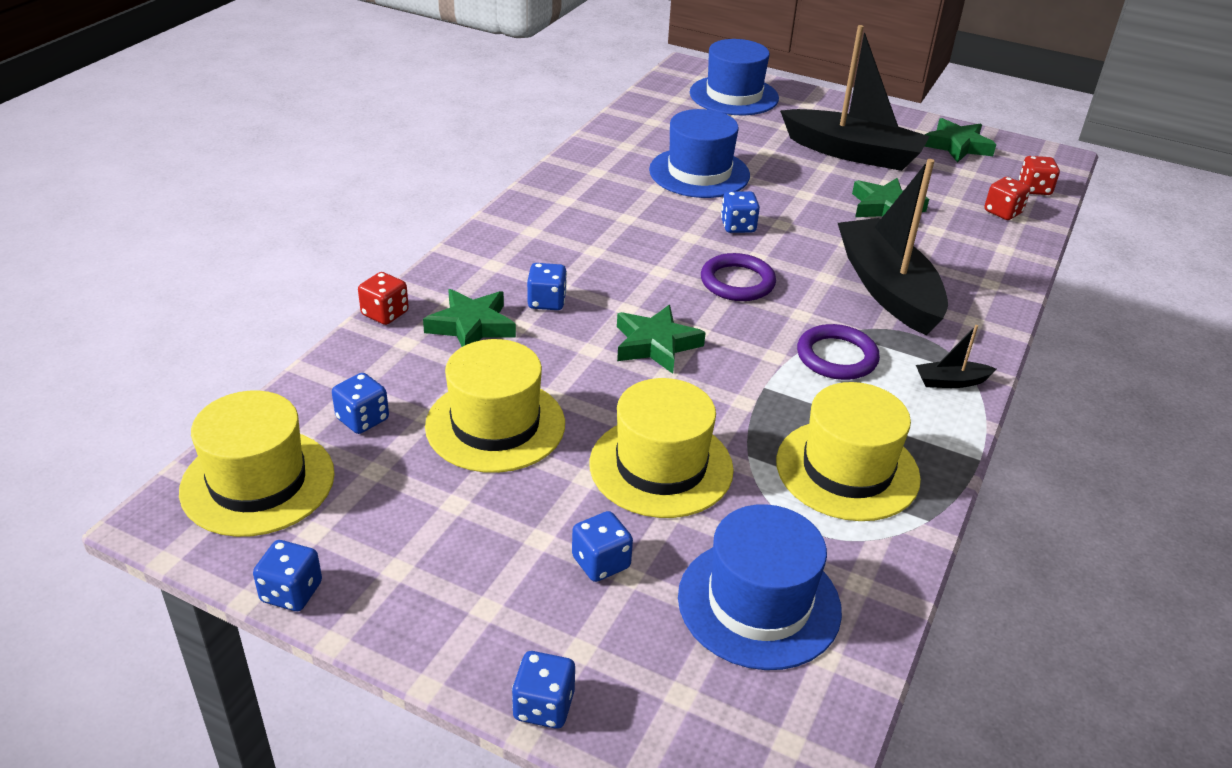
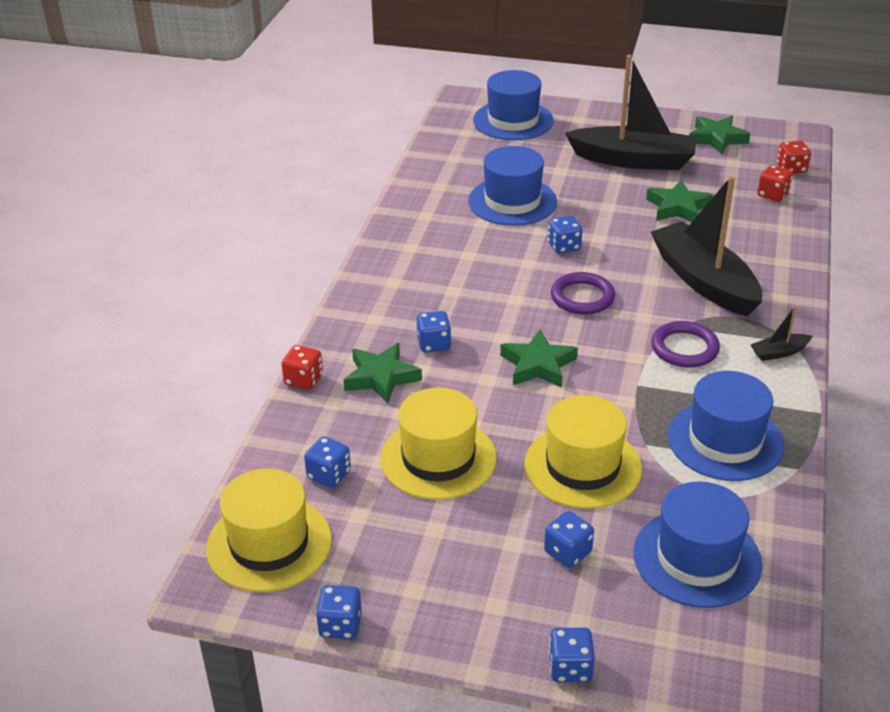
camera: 10 degrees left, 0 degrees up
yellow hat [776,382,921,521] -> blue hat [668,371,784,481]

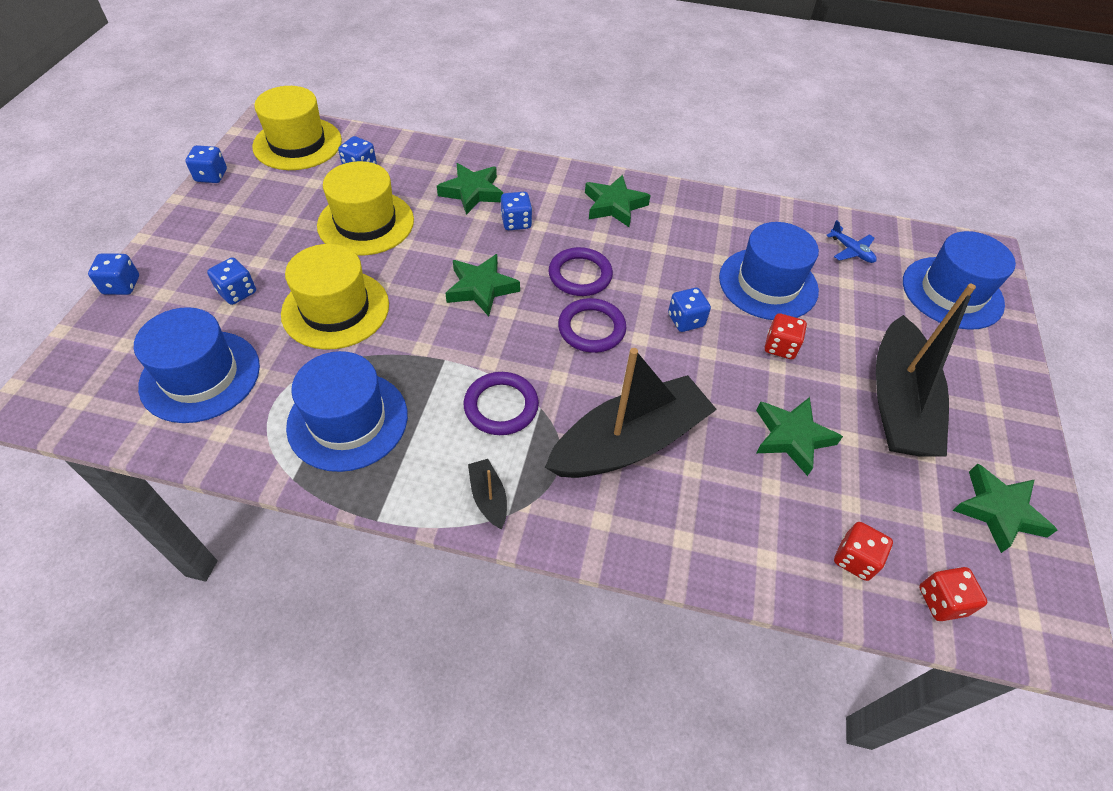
camera: 85 degrees right, 15 degrees up
red dice [281,345,323,390] -> red dice moved to [765,313,807,359]
none -> purple ring [549,247,613,296]
none -> green star [585,175,651,227]
none -> blue plane [826,220,877,263]

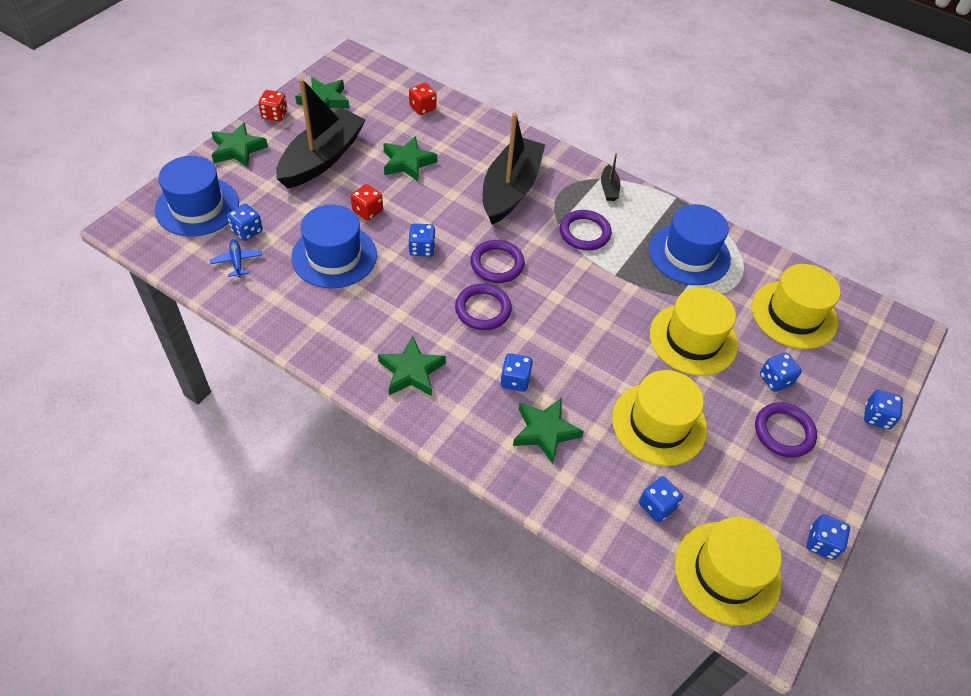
camera: 160 degrees left, 0 degrees up
blue hat [134,307,260,423] -> yellow hat [752,264,840,349]
green star [445,254,520,316] -> green star moved to [211,122,268,167]
black boat [545,348,717,478] -> black boat turned 120 degrees clockwise [483,113,545,225]
red dice [919,567,987,621] -> red dice moved to [258,90,287,122]
none -> blue dice [227,204,263,241]
none -> purple ring [755,402,817,458]

